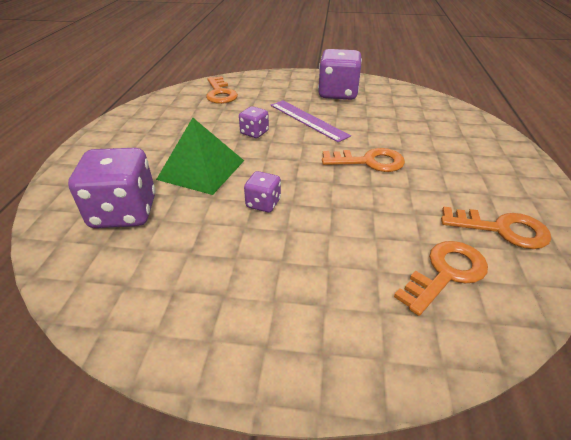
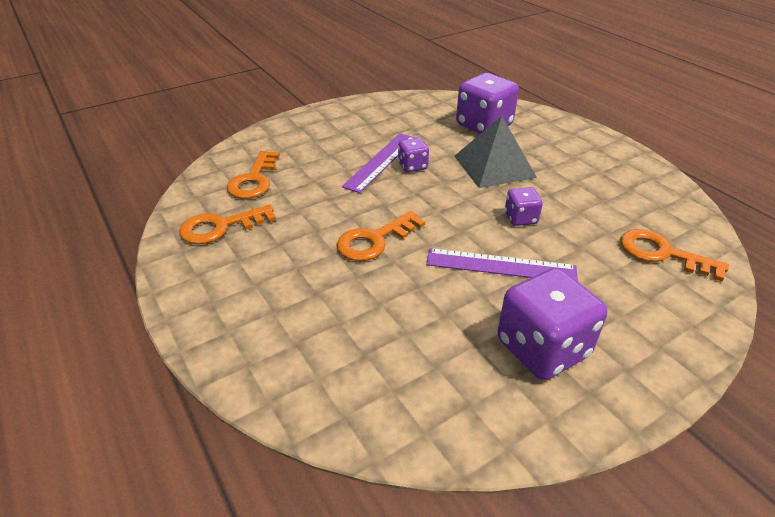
camera: 140 degrees right, 0 degrees up
green pyramid [156,118,244,195] -> grey pyramid [455,116,537,188]
none -> purple ruler [342,133,416,193]

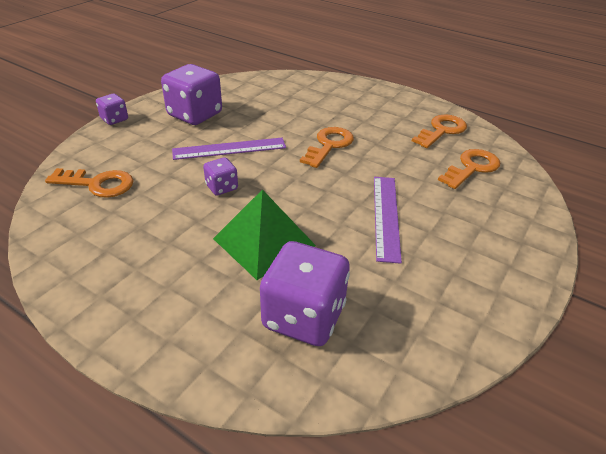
camera: 155 degrees right, 0 degrees up
orange key [227,151,280,199] -> orange key turned 60 degrees clockwise [438,149,500,189]
purple dice [398,138,429,172] -> purple dice moved to [96,94,128,125]
grey pyramid [455,116,537,188] -> green pyramid [213,189,316,280]

